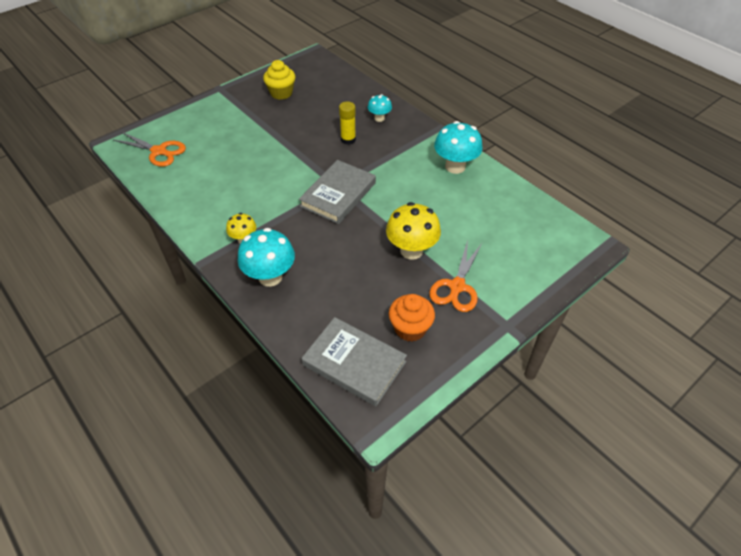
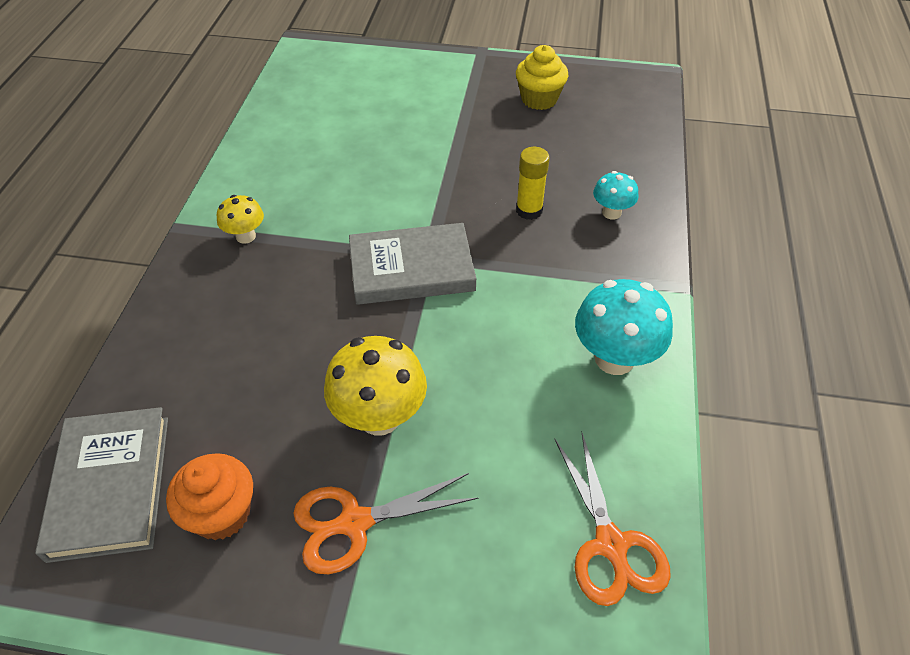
camera: 50 degrees right, 0 degrees up
orange scissors [114,132,186,167] -> orange scissors moved to [555,433,671,606]
turquoise mushroom [238,228,295,287] -> none

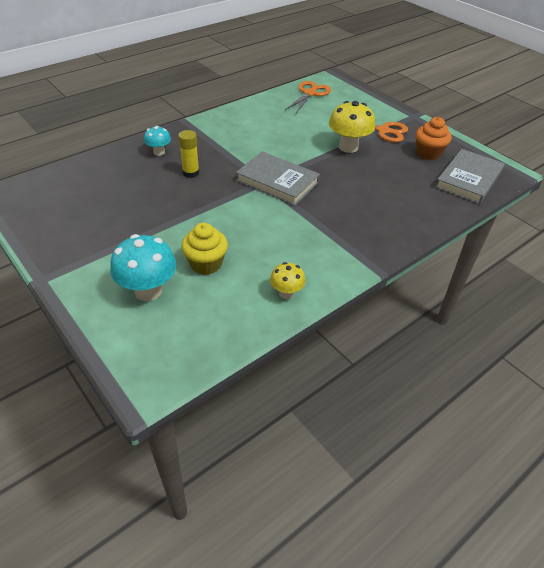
camera: 140 degrees left, 5 degrees down
yellow mushroom [217,195,264,244] -> yellow mushroom moved to [270,262,305,299]
yellow cupcake [516,45,568,110] -> yellow cupcake moved to [181,223,228,275]
turquoise mushroom [575,279,673,375] -> turquoise mushroom moved to [110,234,176,301]

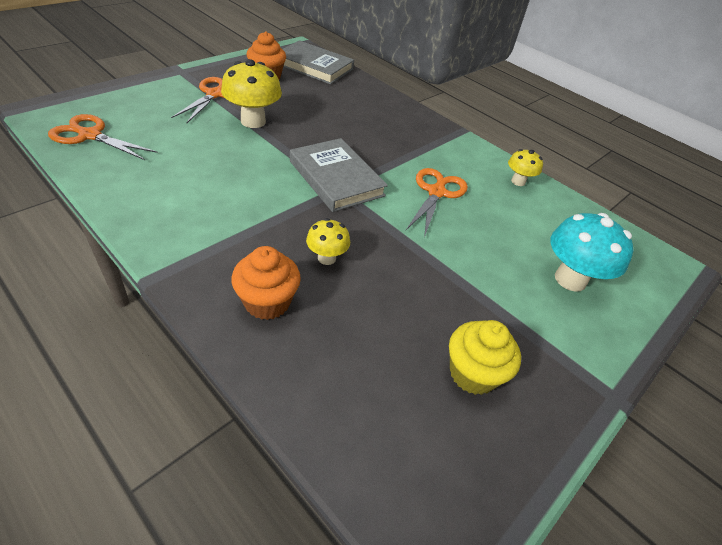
camera: 100 degrees left, 0 degrees up
turquoise mushroom [144,126,171,156] -> orange cupcake [231,246,301,320]
yellow glue stick [178,130,199,178] -> yellow mushroom [306,218,350,265]
yellow cupcake [181,223,228,275] -> yellow cupcake moved to [449,320,521,395]
grey book [236,151,320,206] -> grey book turned 60 degrees counterclockwise [290,138,388,212]
none -> orange scissors [406,168,468,238]

